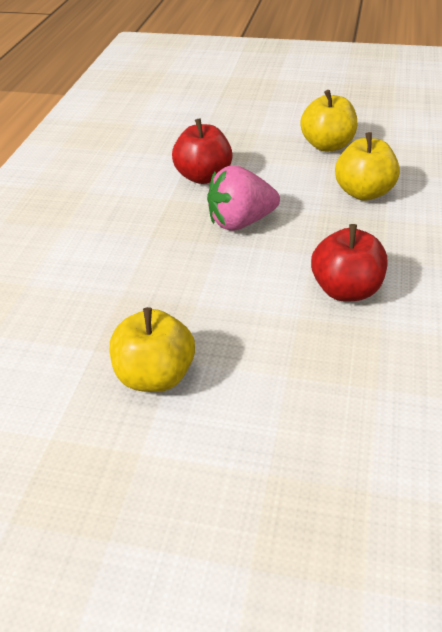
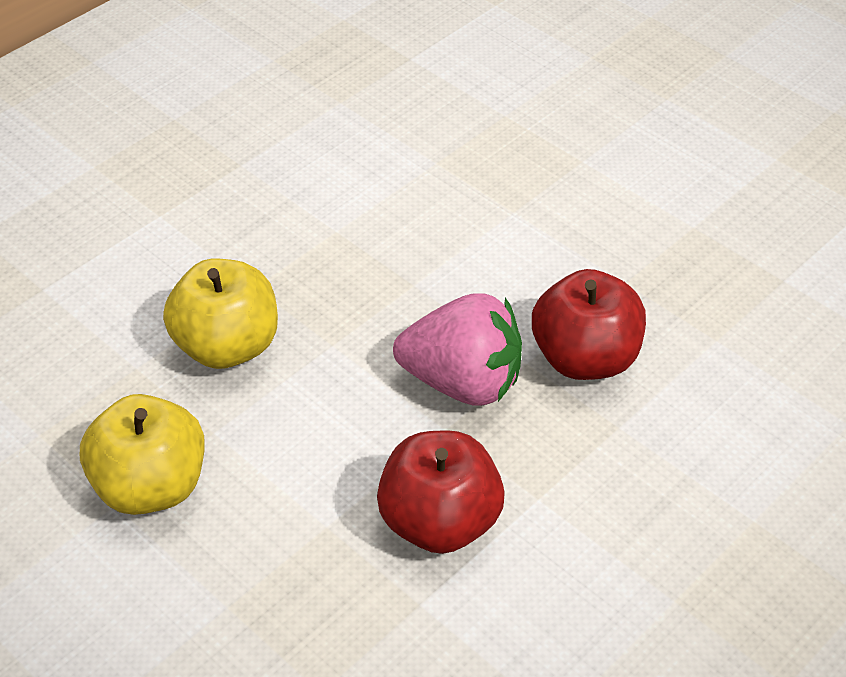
camera: 150 degrees left, 5 degrees up
yellow apple [110,307,195,392] -> none
red apple [311,224,387,301] -> red apple moved to [532,269,646,380]

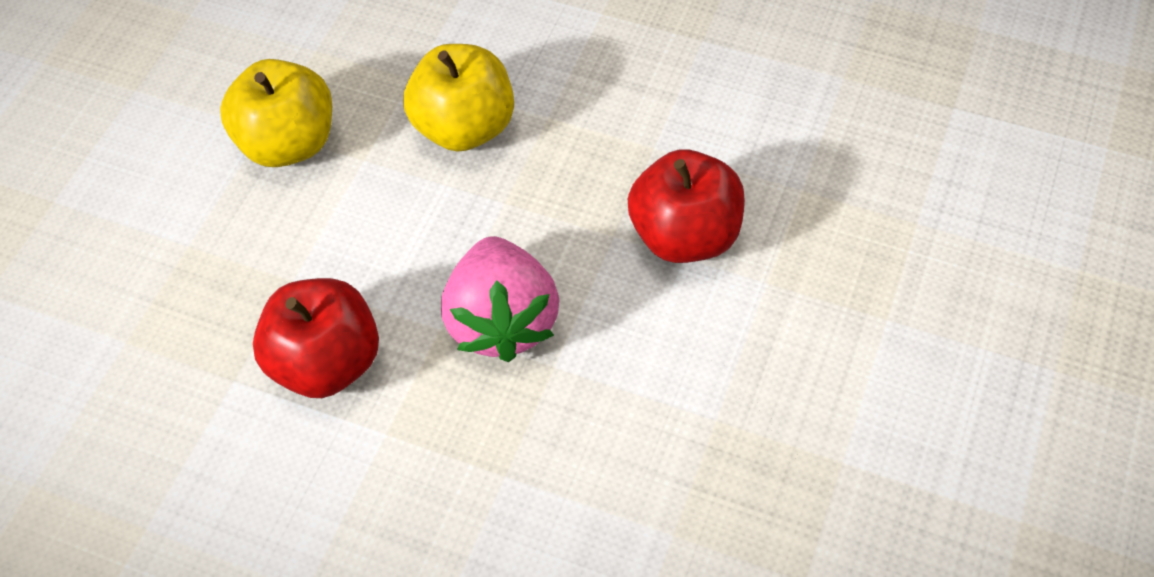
camera: 70 degrees right, 10 degrees up
red apple [532,269,646,380] -> red apple moved to [628,149,745,263]

